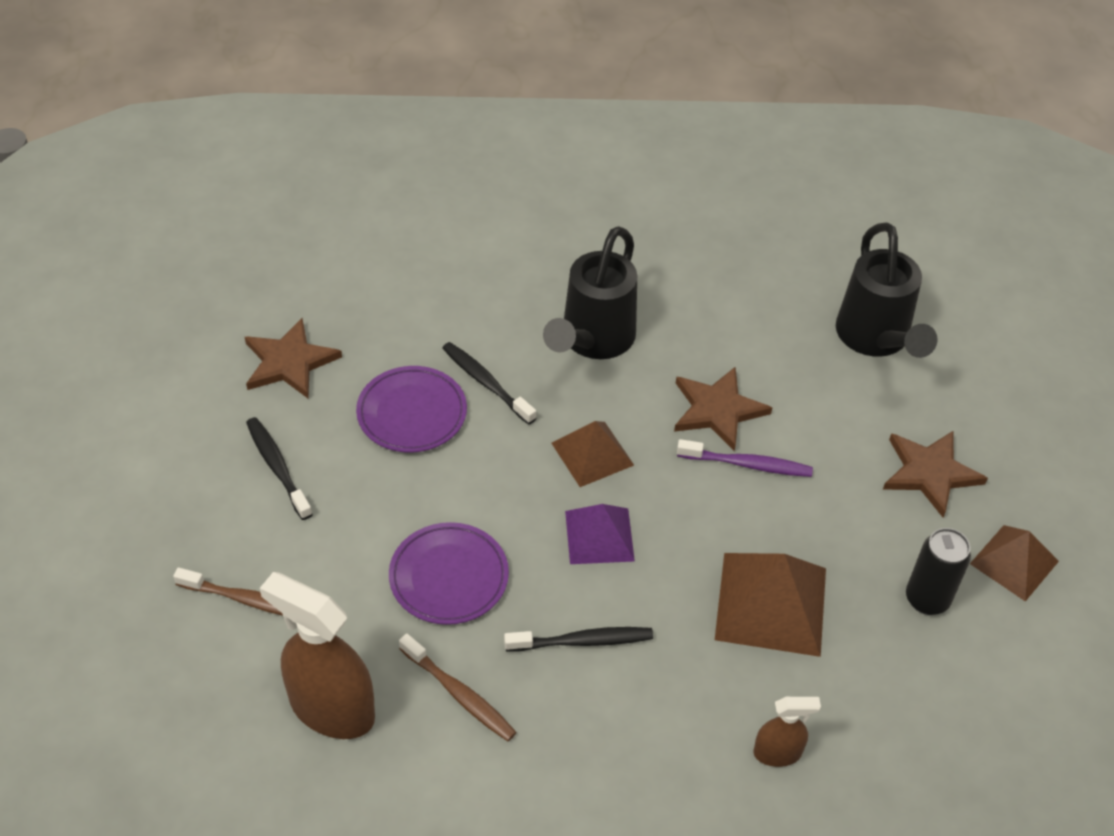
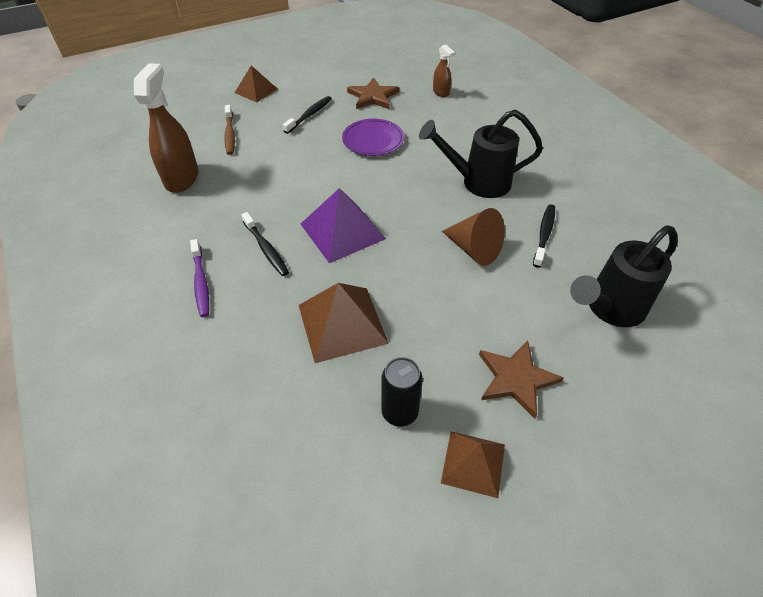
camera: 65 degrees right, 0 degrees up
purple plate [389,522,509,625] -> none
brown toothbrush [399,633,517,741] -> none
black toothbrush [442,342,536,425] -> black toothbrush moved to [533,204,555,268]
brown pyramid [551,421,634,487] -> brown pyramid moved to [235,65,277,102]
purple pyramid [565,504,635,564] -> purple pyramid [301,188,386,263], size x1.58
brown star [674,367,772,451] -> brown cone [442,208,505,266]
purple toothbrush [677,439,813,477] -> purple toothbrush moved to [190,239,209,317]
brown spray bottle [754,697,821,767] -> brown spray bottle moved to [433,45,455,97]

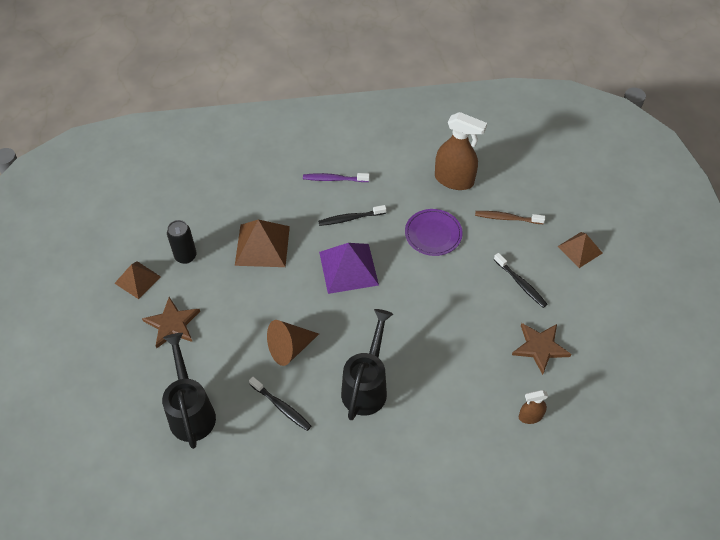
camera: 110 degrees right, 5 degrees up
purple plate [342,119,404,156] -> purple plate moved to [405,209,463,256]

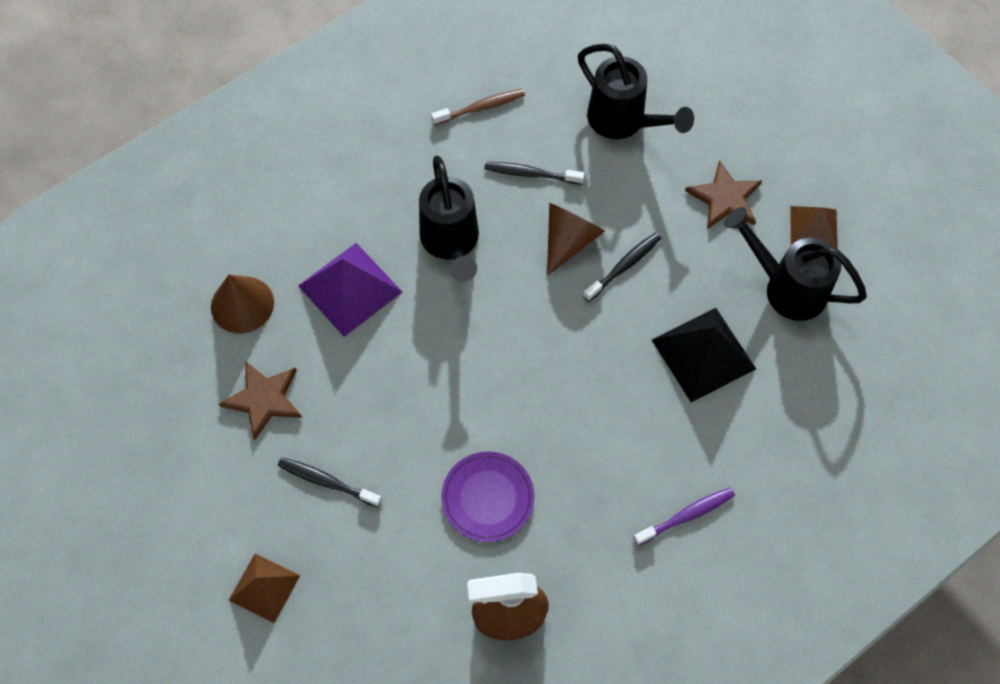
camera: 150 degrees right, 10 degrees up
black can [167,220,197,264] -> black watering can [724,207,867,321]
brown pyramid [235,219,290,267] -> black pyramid [652,308,756,402]
black toothbrush [318,205,386,226] -> black toothbrush moved to [583,233,661,302]
purple pyramid [319,243,379,294] -> purple pyramid moved to [298,243,402,337]
brown toothbrush [475,211,545,224] -> brown toothbrush moved to [431,89,525,125]
brown spray bottle [519,390,548,424] -> brown cone [211,275,274,334]

